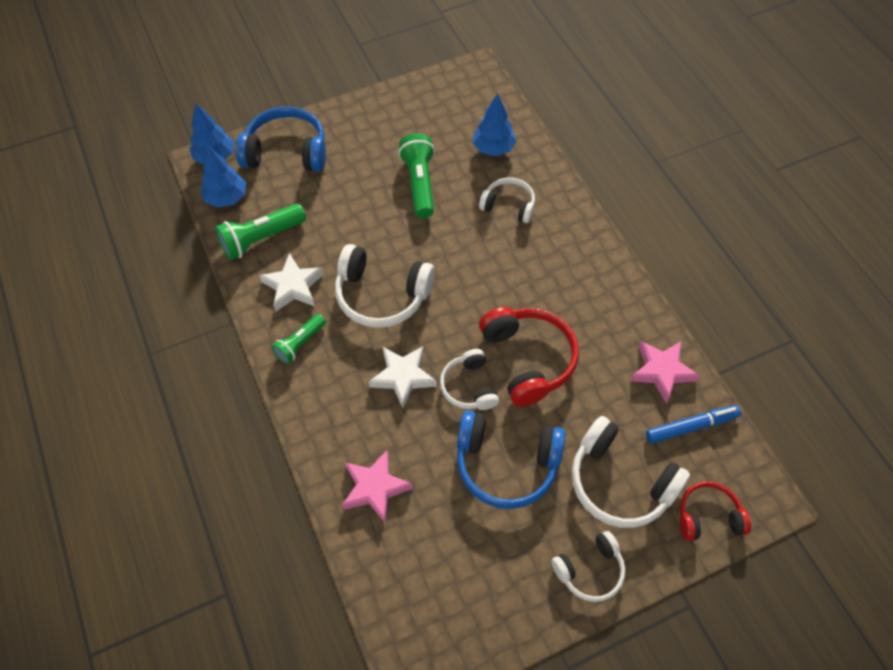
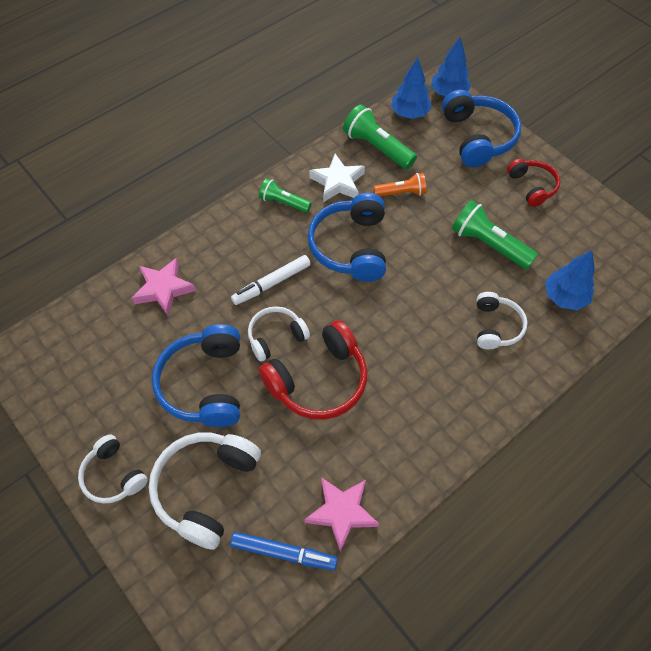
camera: 75 degrees right, 0 degrees up
white headphones [335,244,435,328] -> blue headphones [307,193,386,282]
white star [369,346,437,408] -> white marker [231,255,311,305]
green flashlight [398,133,435,218] -> green flashlight turned 120 degrees counterclockwise [452,200,538,269]
blue marker [646,405,741,444] -> blue marker turned 45 degrees counterclockwise [230,532,338,570]
red headphones [680,481,751,541] -> red headphones moved to [507,159,561,207]
none -> orange flashlight [374,173,426,197]

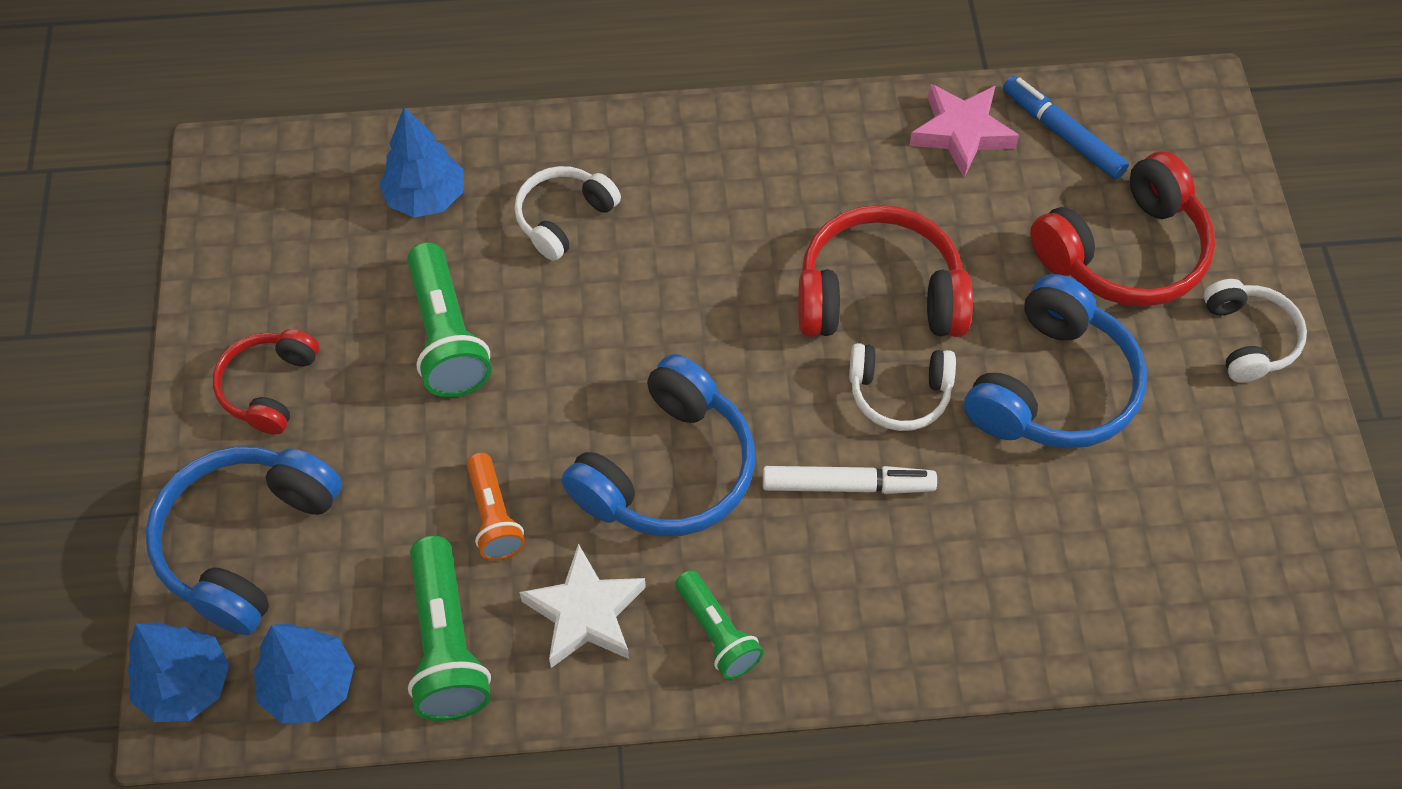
camera: 145 degrees left, 0 degrees up
pink star [132,258,196,316] -> none
white headphones [149,433,261,550] -> red headphones [1030,151,1215,306]
orange flashlight [374,173,426,197] -> orange flashlight turned 135 degrees counterclockwise [467,453,525,560]

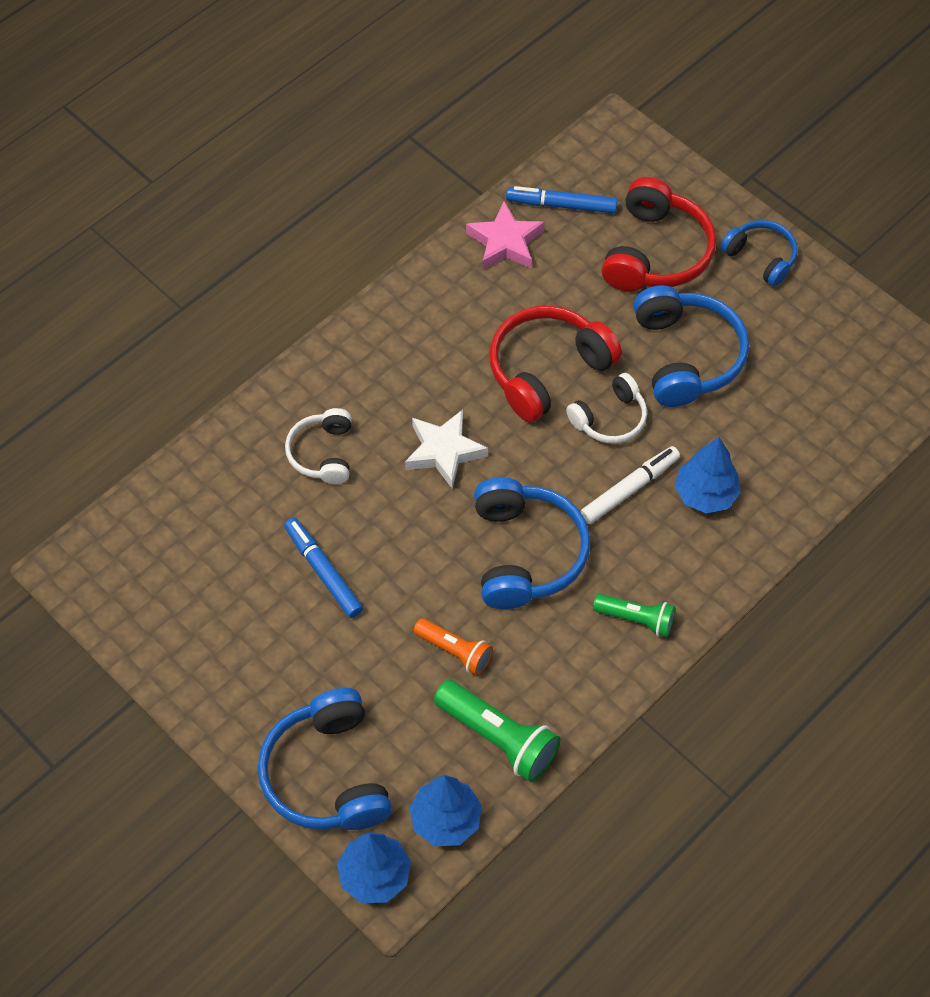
camera: 40 degrees left, 0 degrees up
red headphones [213,329,319,435] -> none
blue tree [379,107,463,217] -> blue tree moved to [675,437,741,514]
green flashlight [407,242,492,397] -> blue marker [284,518,363,618]
white star [519,544,646,668] -> white star moved to [405,410,488,489]
white headphones [1204,279,1307,383] -> blue headphones [720,220,797,287]

